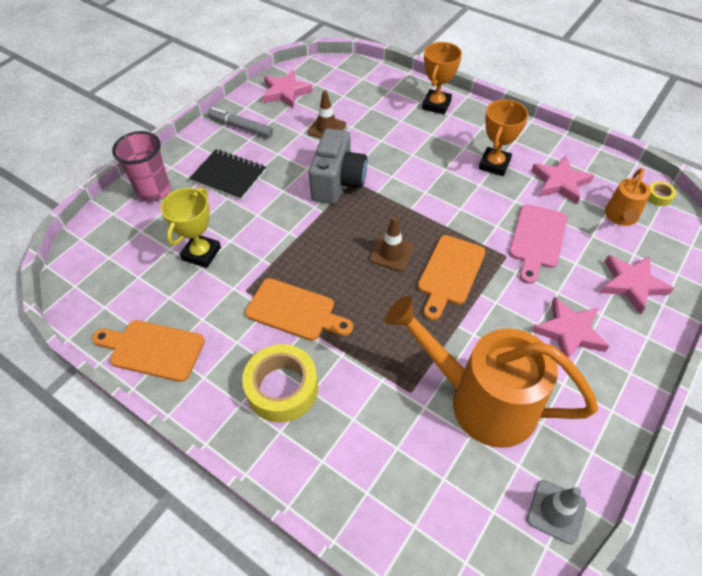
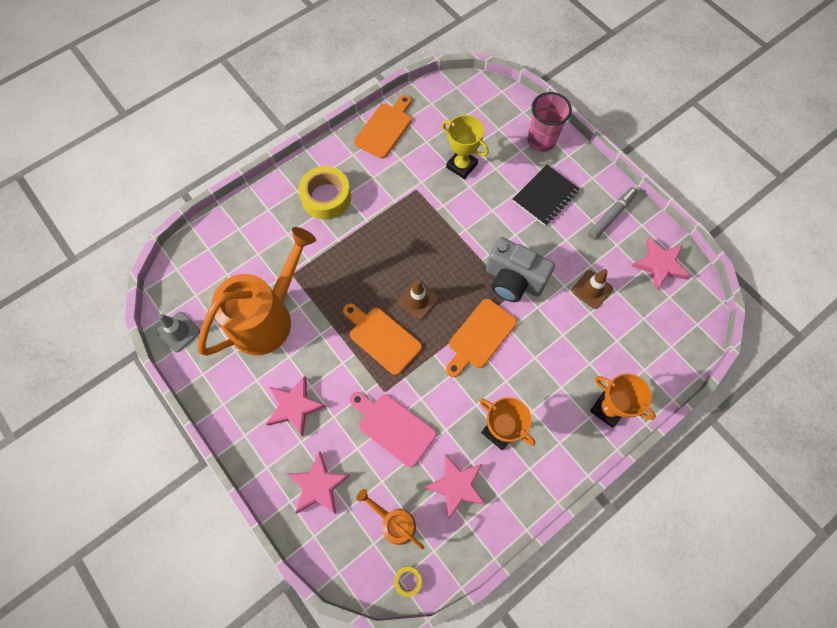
camera: 105 degrees right, 15 degrees up
orange cutting board [245,278,353,341] -> orange cutting board moved to [446,299,517,377]

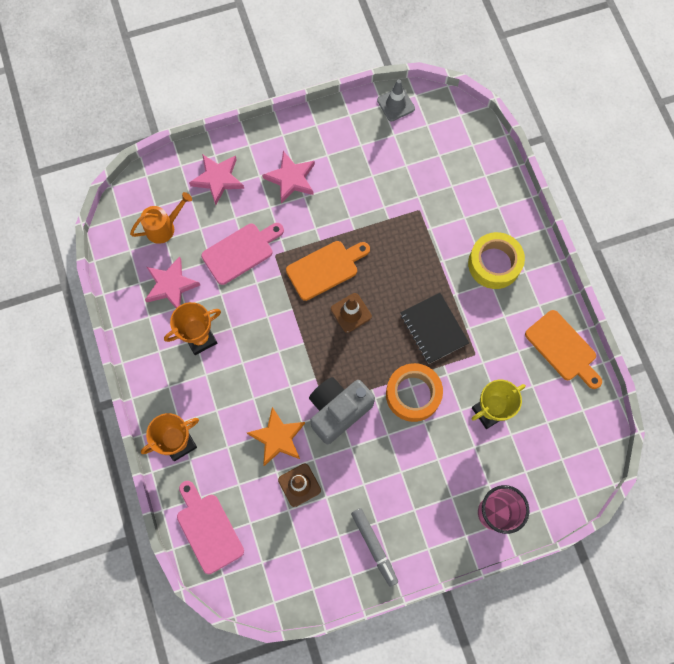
camera: 110 degrees right, 5 degrees up
orange watering can [198,227,316,356] -> none
yellow tape [394,566,422,597] -> none
orange cutting board [446,299,517,377] -> none
black notebook [513,165,580,226] -> black notebook moved to [400,293,469,364]
pink star [631,237,690,290] -> none
none -> pink cutting board [177,481,244,574]
none -> orange star [247,407,305,466]
none -> orange tape [386,363,443,422]

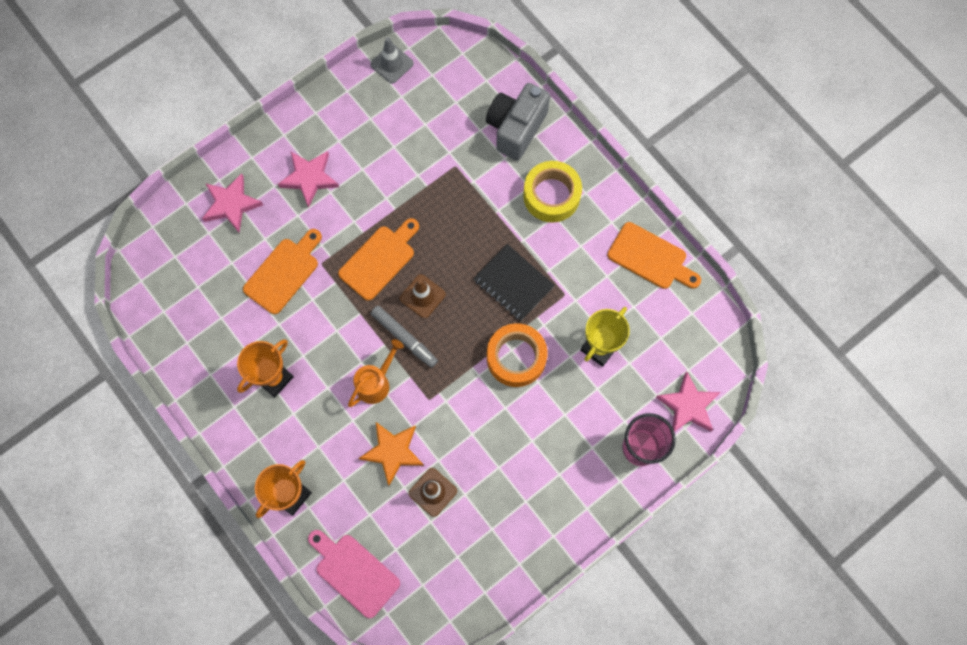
camera: 20 degrees left, 0 degrees up
orange watering can [130,192,192,244] -> orange watering can moved to [348,339,404,407]
pink star [145,256,200,308] -> pink star moved to [656,371,721,432]
pink cutting board [201,223,284,285] -> orange cutting board [243,229,322,314]
grey camera [309,377,375,444] -> grey camera moved to [486,83,550,161]
grey marker [351,508,398,587] -> grey marker moved to [371,306,438,368]

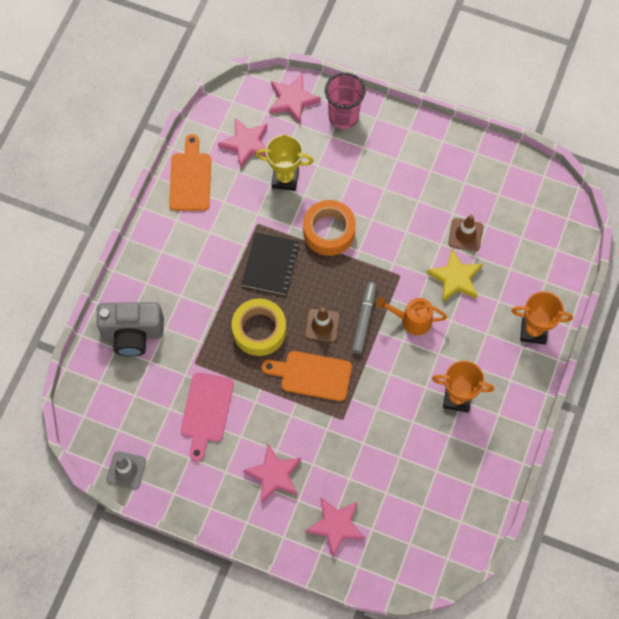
camera: 120 degrees left, 5 degrees down
orange cutting board [243,229,322,314] -> none
pink cutting board [308,530,400,618] -> pink cutting board moved to [181,372,234,462]
orange star [359,422,424,486] -> yellow star [427,249,483,302]
yellow tape [523,161,582,223] -> yellow tape moved to [232,298,286,356]
none -> pink star [218,118,267,169]

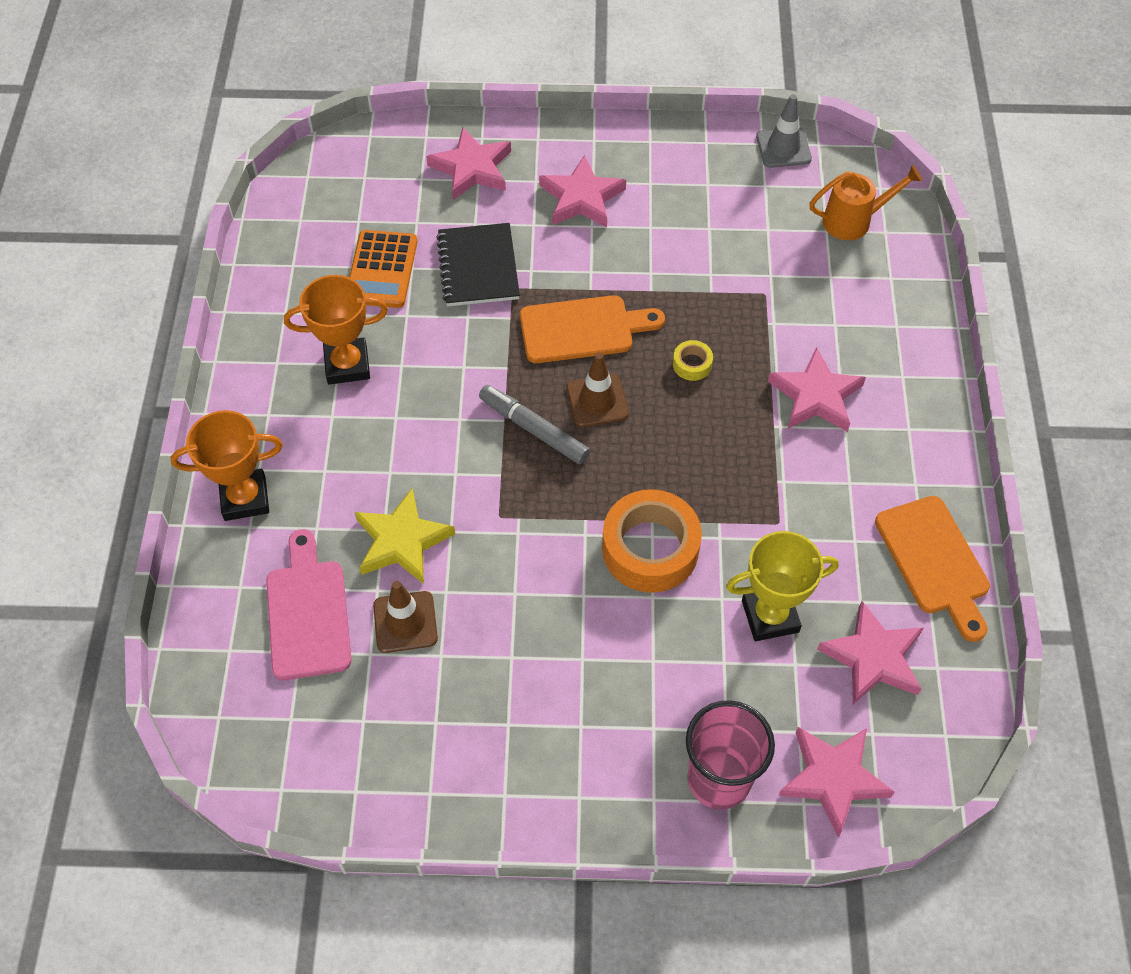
camera: 160 degrees right, 10 degrees down
grey camera [96,302,164,356] -> none
pink cutting board [181,372,234,462] -> pink cutting board moved to [266,529,352,680]
yellow tape [232,298,286,356] -> yellow tape [673,340,713,381], size x0.44
black notebook [242,232,299,295] -> black notebook moved to [436,223,520,306]
grey marker [352,282,376,354] -> grey marker turned 135 degrees clockwise [479,385,590,464]
orange watering can [376,297,447,335] -> orange watering can moved to [810,165,922,240]
none -> orange calculator [349,230,418,308]
none -> pink star [768,347,866,432]

